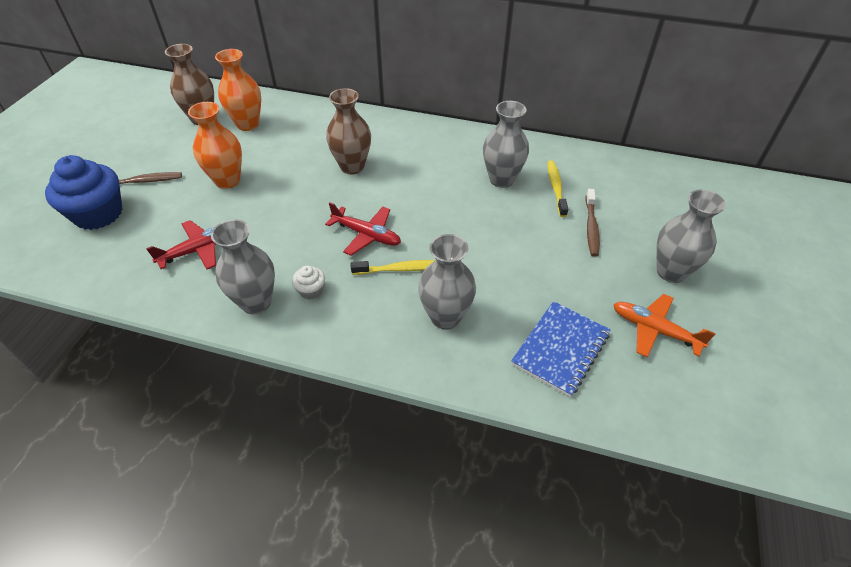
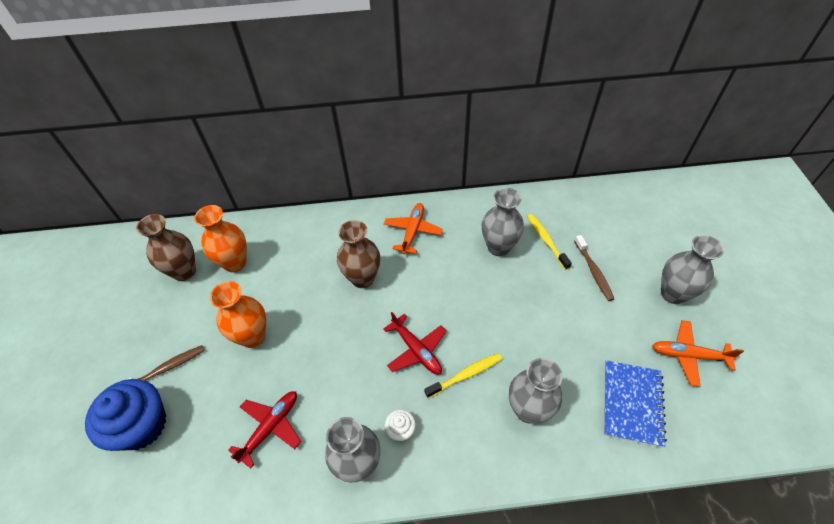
camera: 20 degrees left, 5 degrees up
red plane [325,202,401,256] -> red plane turned 45 degrees clockwise [383,312,446,375]
none -> orange plane [384,203,443,254]

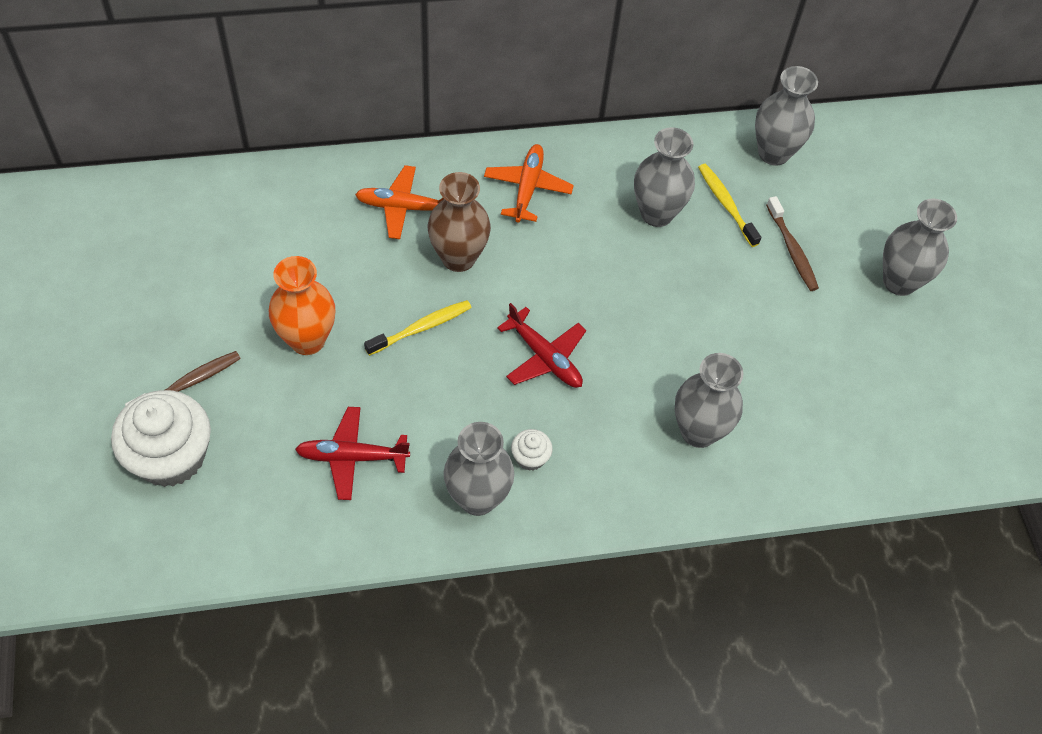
camera: 10 degrees left, 5 degrees up
blue cupcake [85,379,166,451] -> white cupcake [111,390,211,487]
brown vase [136,214,196,281] -> none
orange vase [194,205,247,272] -> none
red plane [228,391,301,469] -> red plane turned 120 degrees counterclockwise [295,407,410,500]
yellow toothbrush [424,353,502,398] -> yellow toothbrush moved to [364,300,472,356]
blue notebook [604,360,667,448] -> none
orange plane [652,320,744,387] -> orange plane moved to [355,165,444,239]
none -> grey vase [755,66,818,166]

